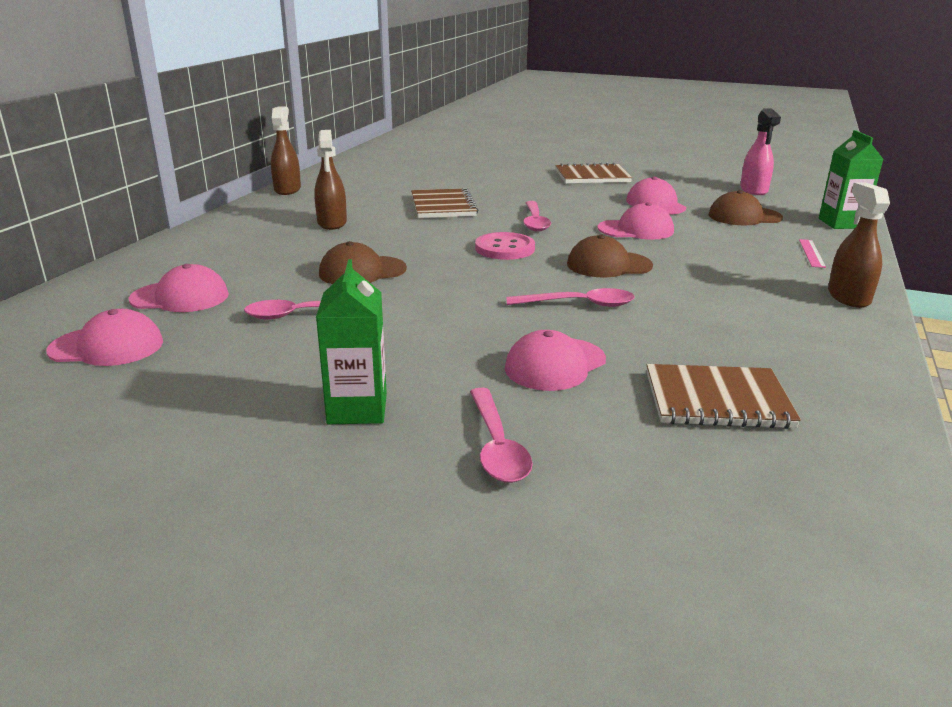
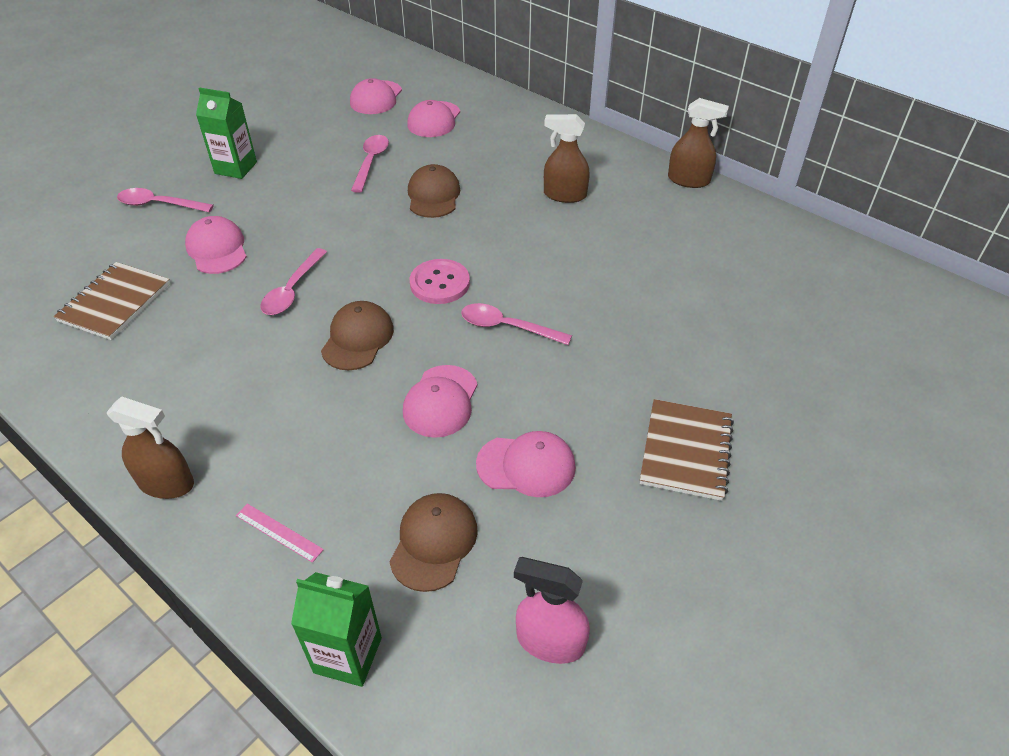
camera: 110 degrees right, 20 degrees up
brown notebook [411,188,478,218] -> none

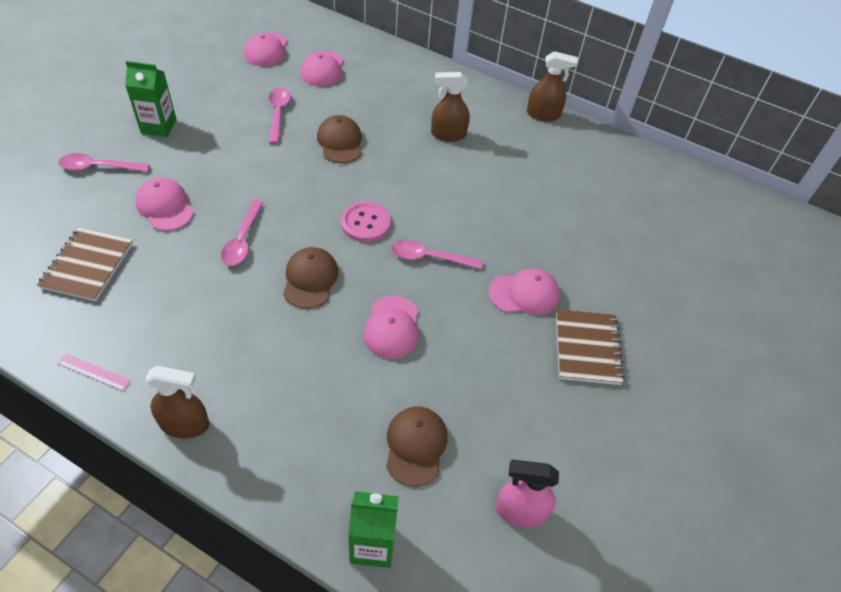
camera: 15 degrees left, 5 degrees up
pink ruler [236,504,324,563] -> pink ruler moved to [58,354,131,391]
pink cap [476,431,576,497] -> pink cap moved to [489,268,560,315]

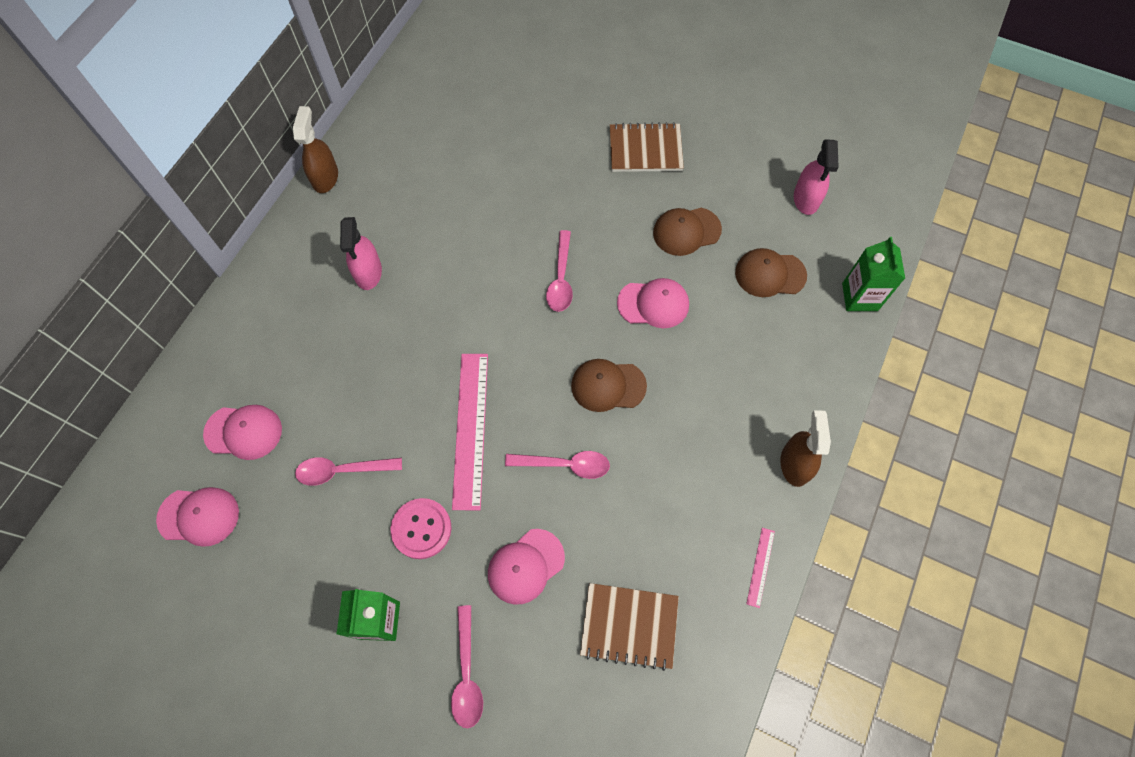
camera: 90 degrees left, 15 degrees up
brown cap [317,115,362,163] -> brown cap moved to [653,208,722,256]
pink button [341,202,391,242] -> pink button moved to [390,498,452,559]
brown spray bottle [431,72,470,142] -> pink spray bottle [340,217,382,290]
pink cap [489,268,560,315] -> none
none -> pink ruler [452,354,488,510]

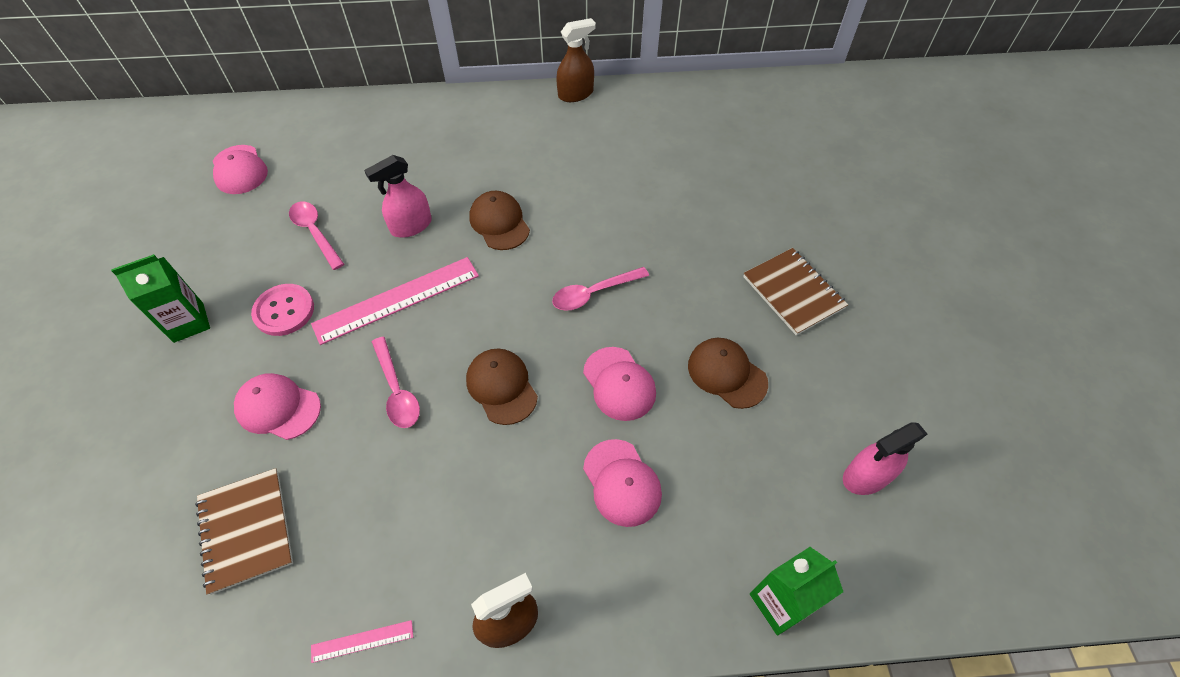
camera: 60 degrees right, 10 degrees down
pink cap [203,405,282,460] -> pink cap moved to [583,439,662,527]
pink spray bottle [340,217,382,290] -> pink spray bottle moved to [364,155,432,238]
pink spoon [451,605,483,728] -> none
brown cap [735,248,807,297] -> brown cap moved to [469,191,530,250]

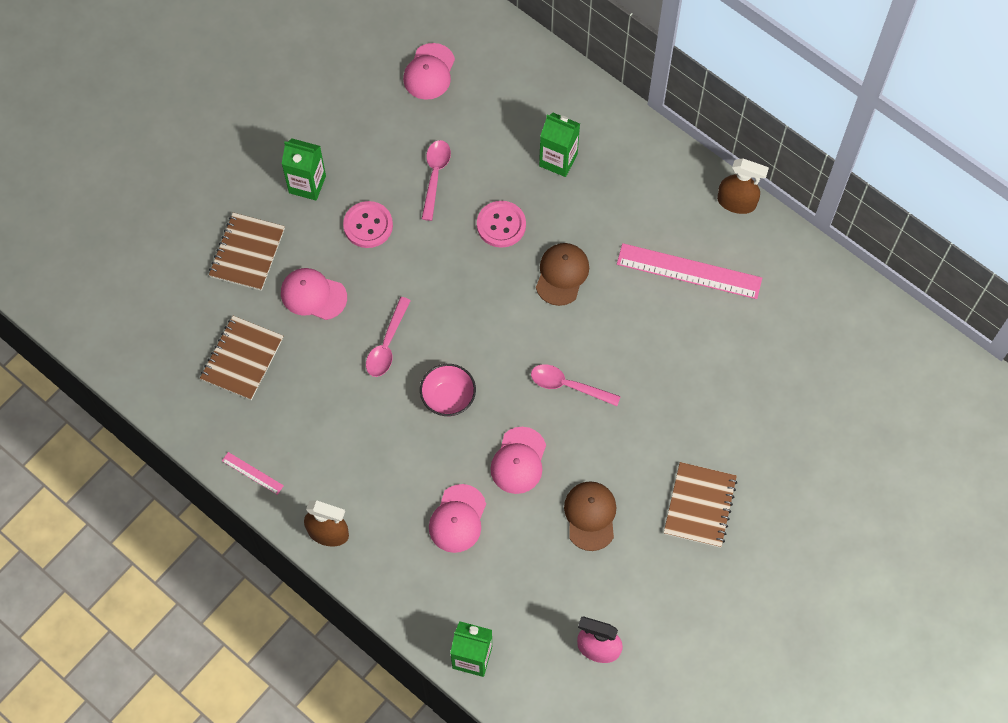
camera: 45 degrees right, 10 degrees up
pink cap [234,373,321,440] -> pink cap turned 45 degrees counterclockwise [281,268,347,320]
pink ruler [311,257,479,345] -> pink ruler moved to [617,243,762,299]
pink spray bottle [364,155,432,238] -> pink button [477,201,526,248]
brown cap [466,349,538,425] -> pink bowl [420,364,476,416]
none -> brown notebook [209,213,285,291]
none -> green carton [539,113,580,177]

